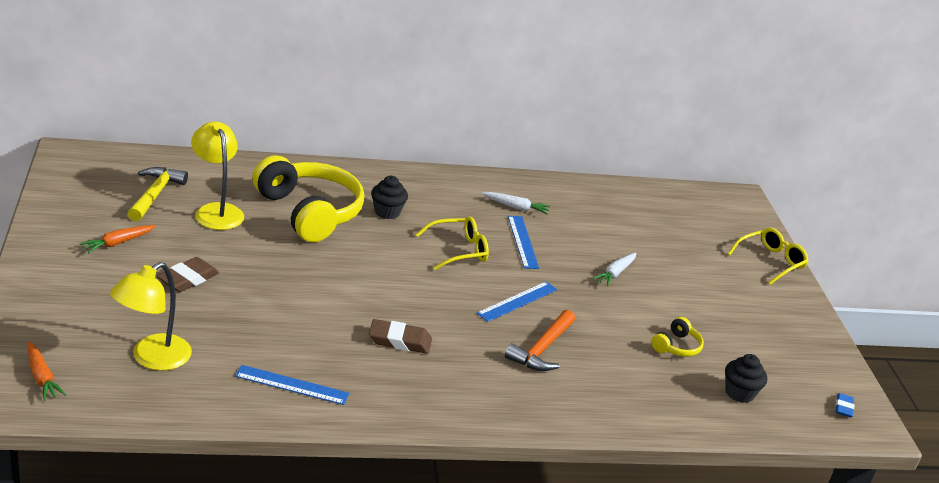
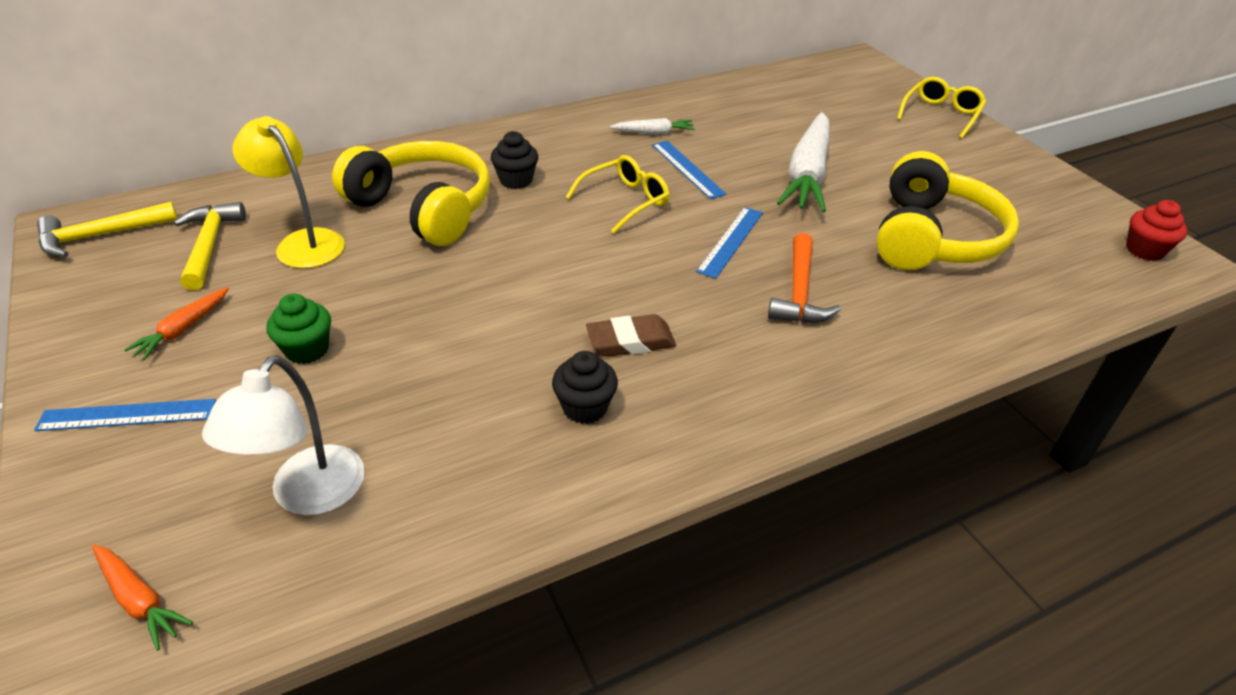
camera: 15 degrees left, 10 degrees up
yellow lamp [110,262,192,371] -> white lamp [202,355,365,515]
brown eraser [157,257,219,292] -> green cupcake [267,294,331,364]
blue ruler [235,365,349,405] -> blue ruler moved to [34,399,216,431]
white carrot [593,253,636,287] -> white carrot [777,112,830,212], size x2.12
yellow headphones [651,317,704,357] -> yellow headphones [876,151,1019,270], size x2.33
black cupcake [725,354,767,403] -> black cupcake moved to [552,351,618,424]
blue eraser [836,393,854,418] -> red cupcake [1126,200,1188,261]
none -> yellow hammer [37,202,178,257]

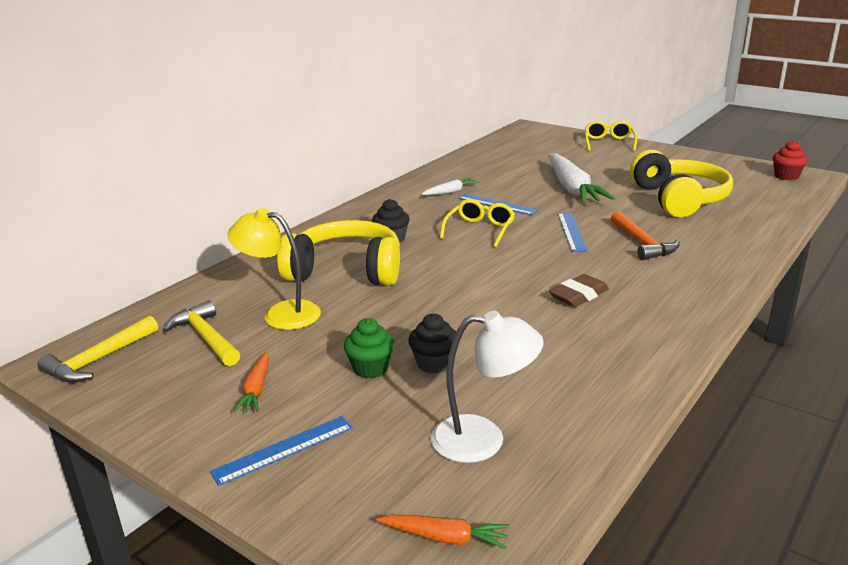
camera: 25 degrees left, 15 degrees down
white lamp [202,355,365,515] -> white lamp turned 75 degrees counterclockwise [431,311,544,463]
black cupcake [552,351,618,424] -> black cupcake moved to [408,314,456,374]

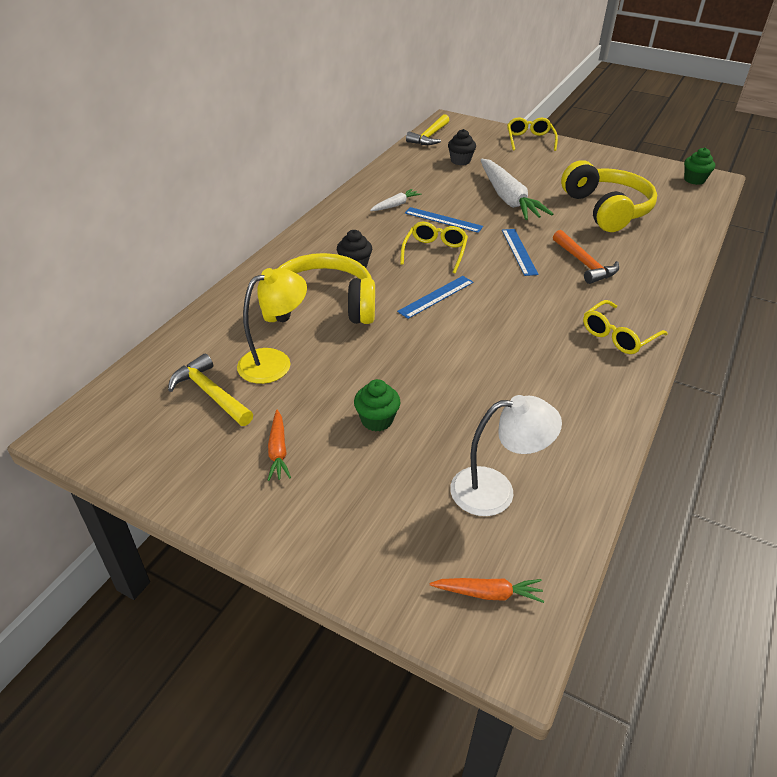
camera: 10 degrees left, 15 degrees up
yellow hammer [38,316,158,383] -> yellow hammer moved to [406,114,449,145]
blue ruler [210,416,353,486] -> blue ruler moved to [397,276,473,319]
yellow lamp [228,208,321,330] -> yellow lamp turned 135 degrees clockwise [237,268,307,384]
black cupcake [408,314,456,374] -> black cupcake moved to [448,129,476,165]
brown eraser [549,274,609,307] -> none
red cupcake [773,140,808,180] -> green cupcake [684,148,715,185]
none -> yellow glasses [583,300,668,354]

